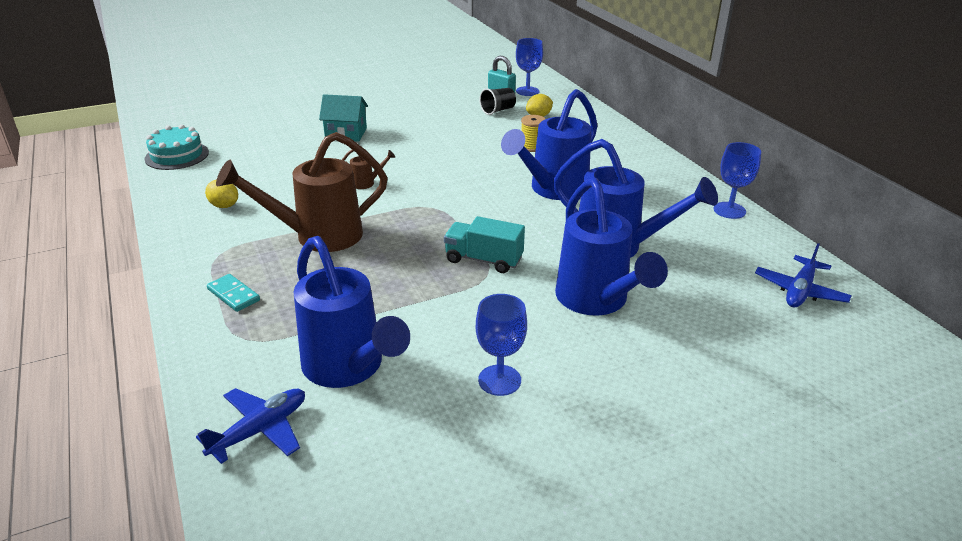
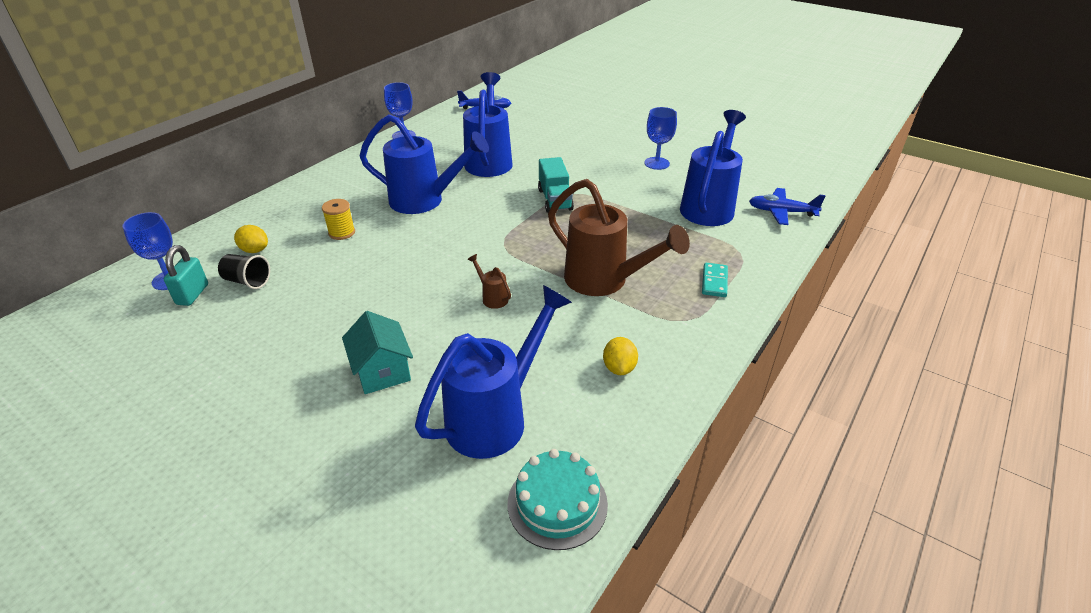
camera: 120 degrees left, 5 degrees up
blue watering can [555,178,668,315] -> blue watering can moved to [415,285,572,459]

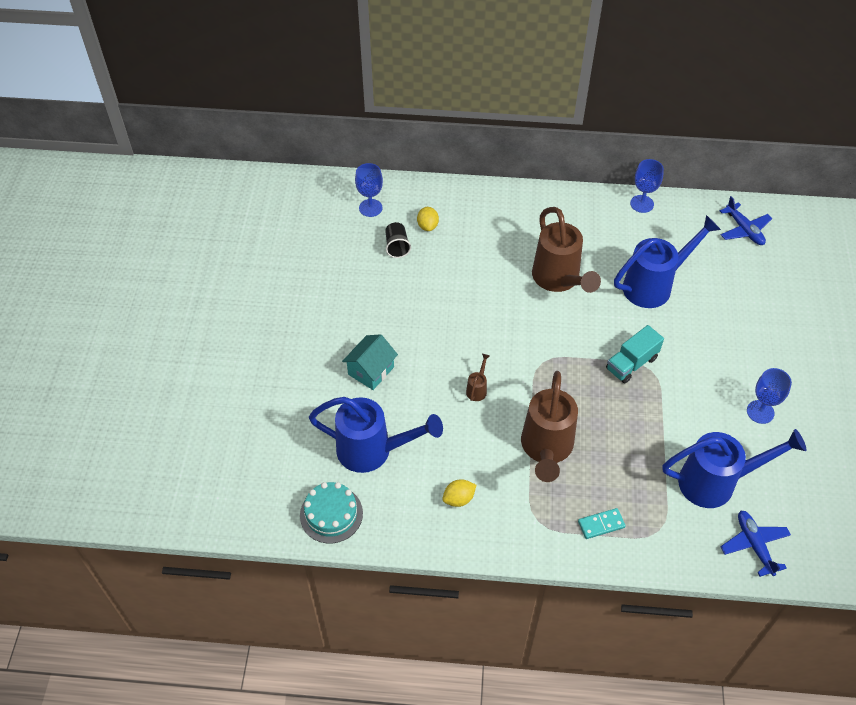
camera: 60 degrees right, 15 degrees up
turquoise padlock [164,245,208,306] -> none
yellow spool [322,199,355,240] -> none
blue watering can [359,114,489,214] -> brown watering can [532,207,601,293]

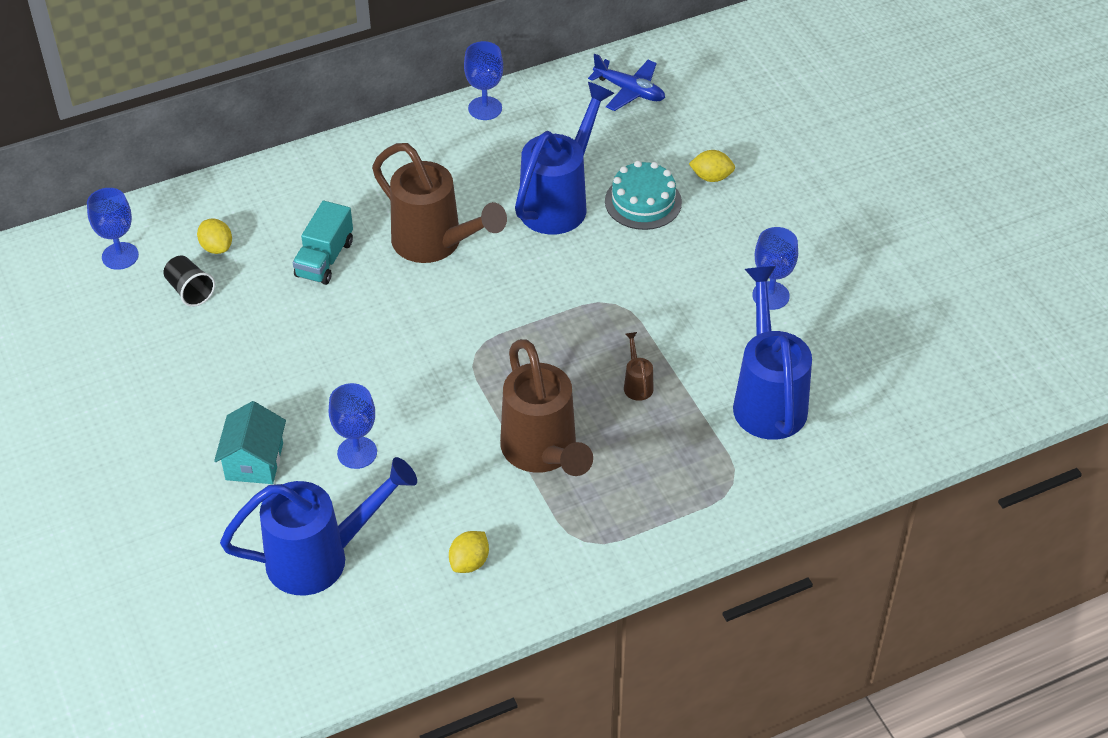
camera: 30 degrees left, 5 degrees down
turquoise cake [300,482,363,543] -> turquoise cake moved to [605,161,682,230]
brown watering can [466,354,490,401] -> brown watering can moved to [624,332,654,401]
turquoise domino [578,508,626,539] -> none
turquoise truck [606,325,664,383] -> turquoise truck moved to [293,201,353,285]
blue watering can [663,429,806,508] -> blue watering can turned 60 degrees counterclockwise [733,266,812,440]
blue plane [721,511,791,577] -> none
none -> blue goblet [328,383,377,469]
none -> yellow lemon [689,150,735,182]

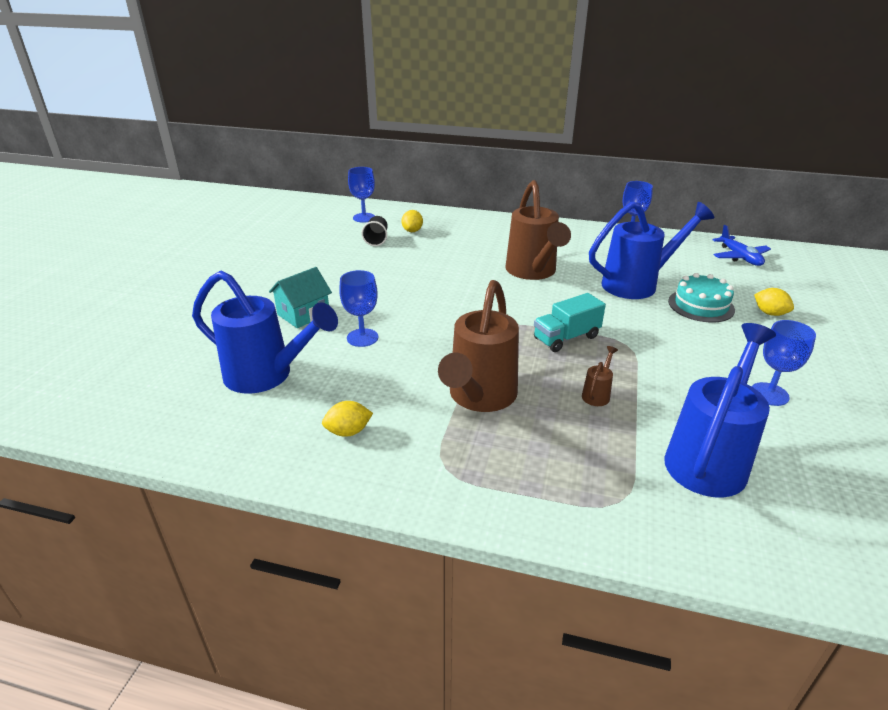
camera: 40 degrees right, 15 degrees down
turquoise truck [293,201,353,285] -> turquoise truck moved to [534,293,606,352]

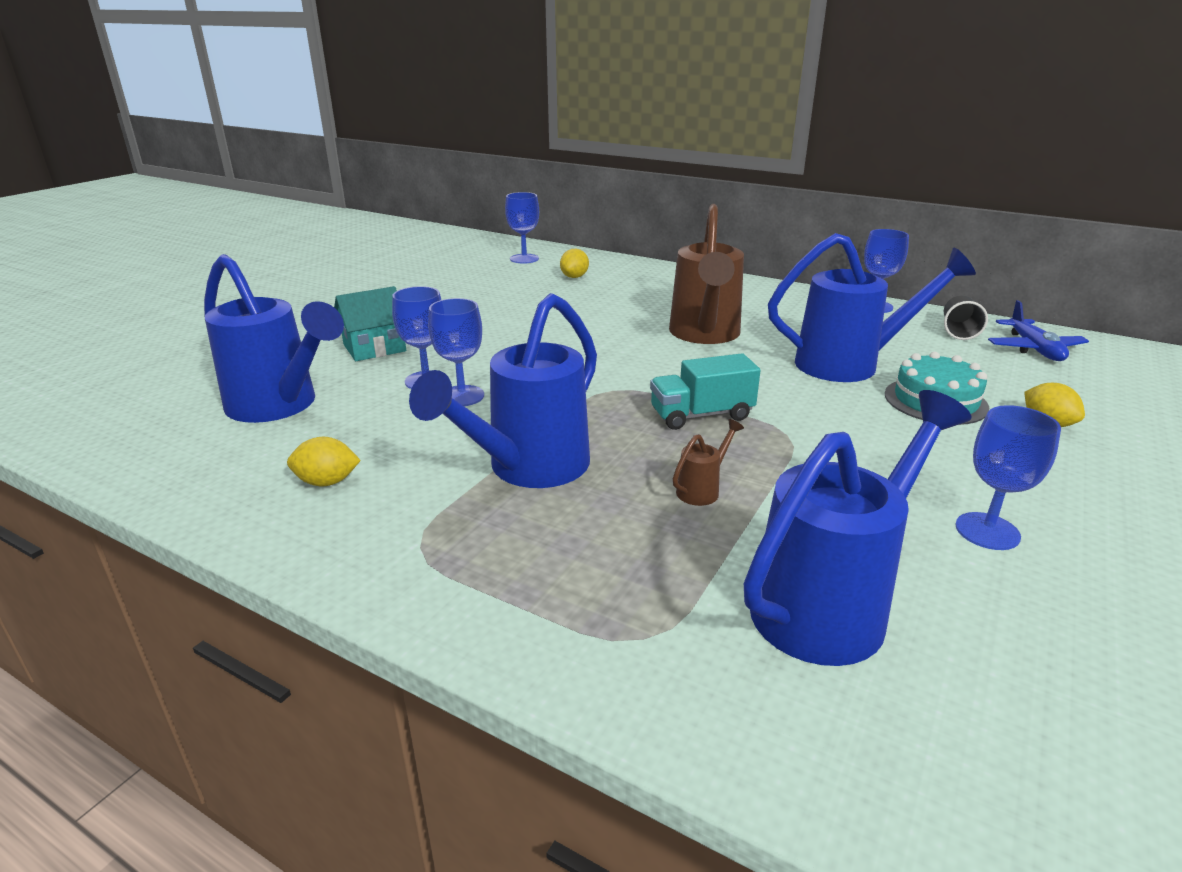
camera: 15 degrees right, 5 degrees down
black cup [362,216,388,246] -> black cup moved to [944,295,988,340]
brown watering can [438,280,519,412] -> blue watering can [409,293,597,488]
none -> blue goblet [428,298,484,406]

